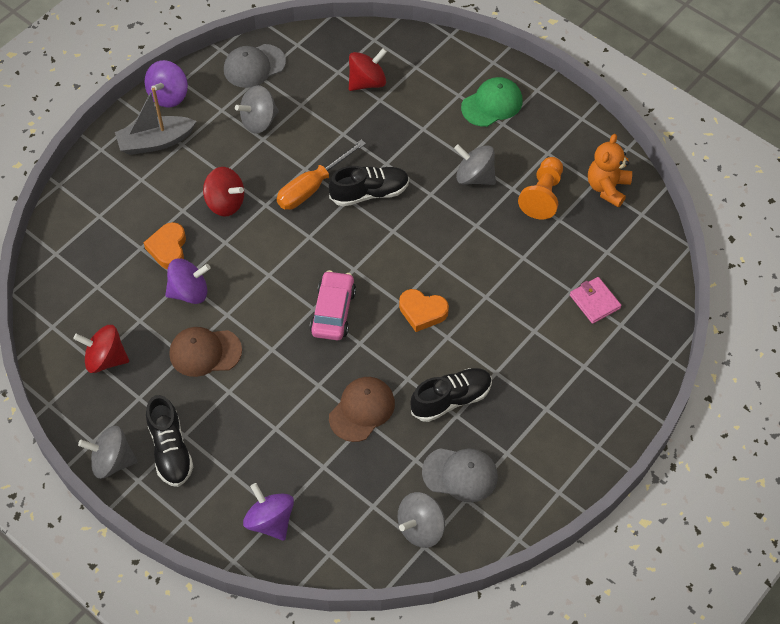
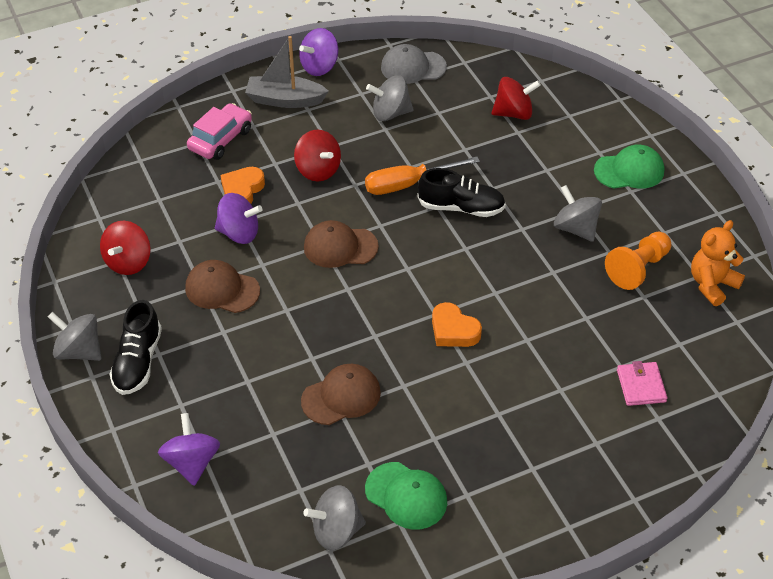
camera: 25 degrees right, 10 degrees down
red spinning top [73,325,129,373] -> red spinning top turned 105 degrees counterclockwise [100,220,151,275]
pink car [310,270,356,340] -> pink car moved to [187,103,252,160]
black shoe [410,368,492,422] -> none
grey cap [422,448,498,502] -> green cap [365,462,447,530]
none -> brown cap [304,220,379,268]

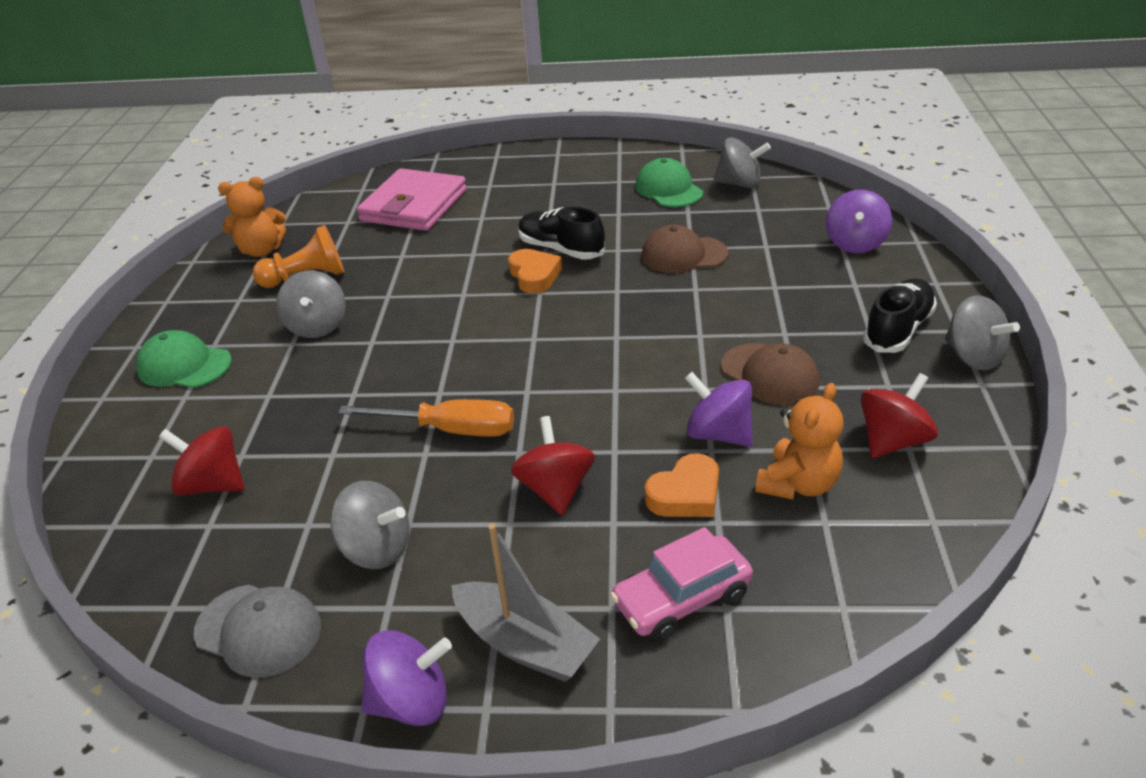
camera: 150 degrees left, 10 degrees down
brown cap [304,220,379,268] -> none
black shoe [417,168,506,217] -> black shoe moved to [518,207,605,260]
pink wallet [617,361,667,406] -> pink wallet [357,168,467,231], size x2.01
none -> orange teddy bear [755,383,844,500]

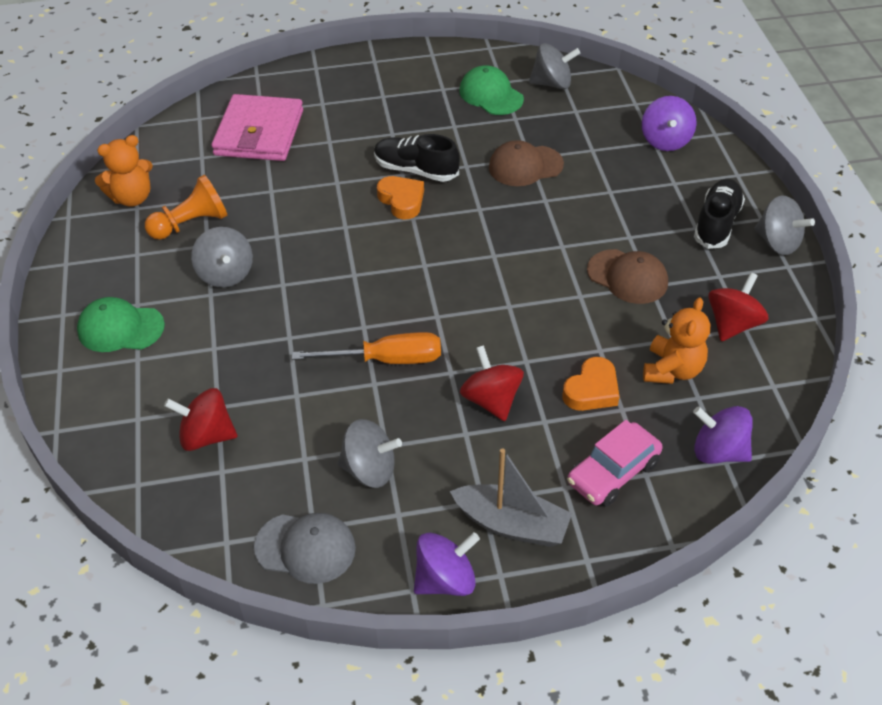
camera: 15 degrees left, 10 degrees up
purple spinning top [685,372,753,447] -> purple spinning top moved to [693,406,753,464]

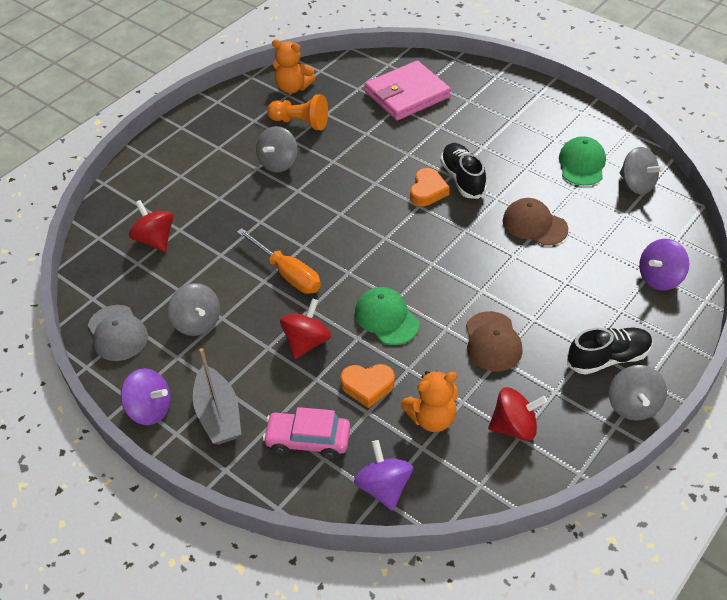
camera: 50 degrees right, 0 degrees up
green cap [77,297,165,352] -> green cap moved to [355,287,419,345]

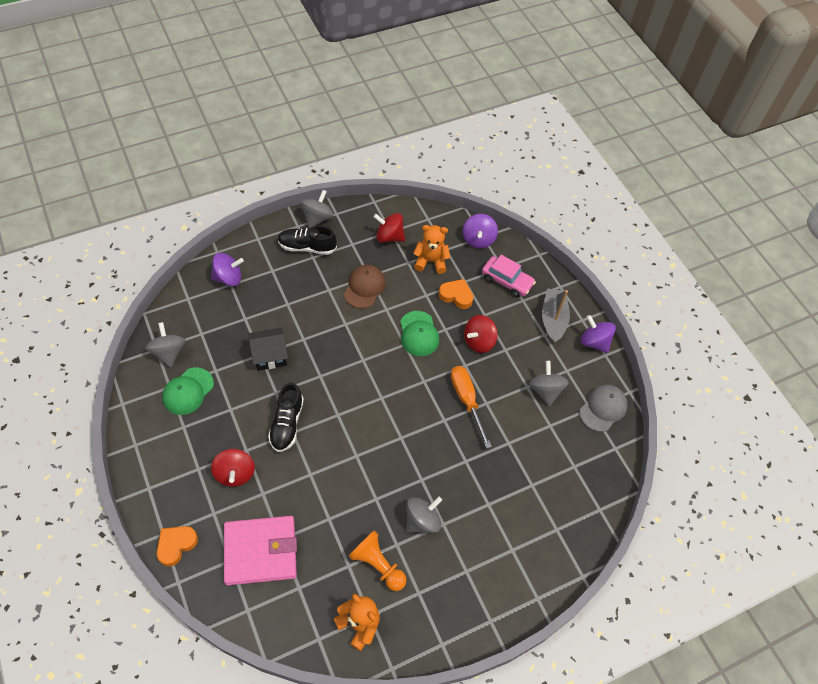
camera: 160 degrees left, 10 degrees up
grey cap [88,305,148,361] -> grey cap turned 45 degrees clockwise [580,385,628,432]
red spinning top [129,200,173,252] -> red spinning top moved to [211,449,255,487]
orange heart [410,168,450,206] -> orange heart moved to [157,526,198,567]
brown cap [503,198,568,246] -> black house [248,327,288,371]

